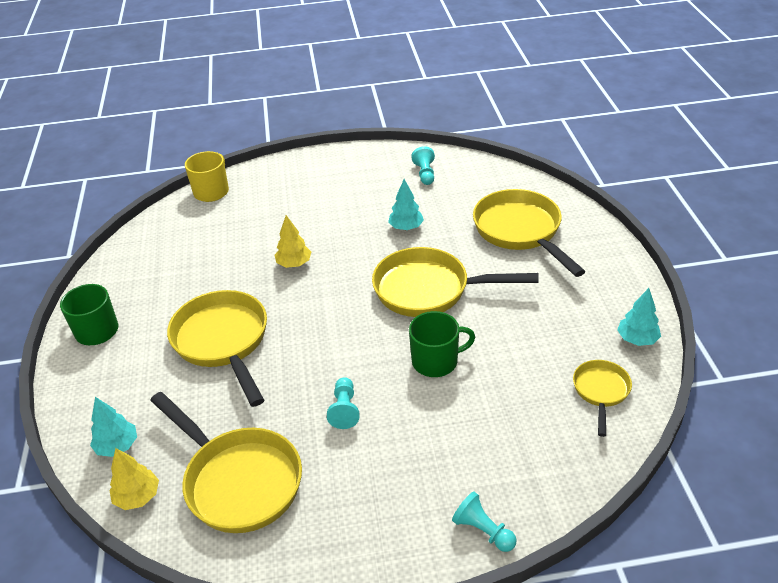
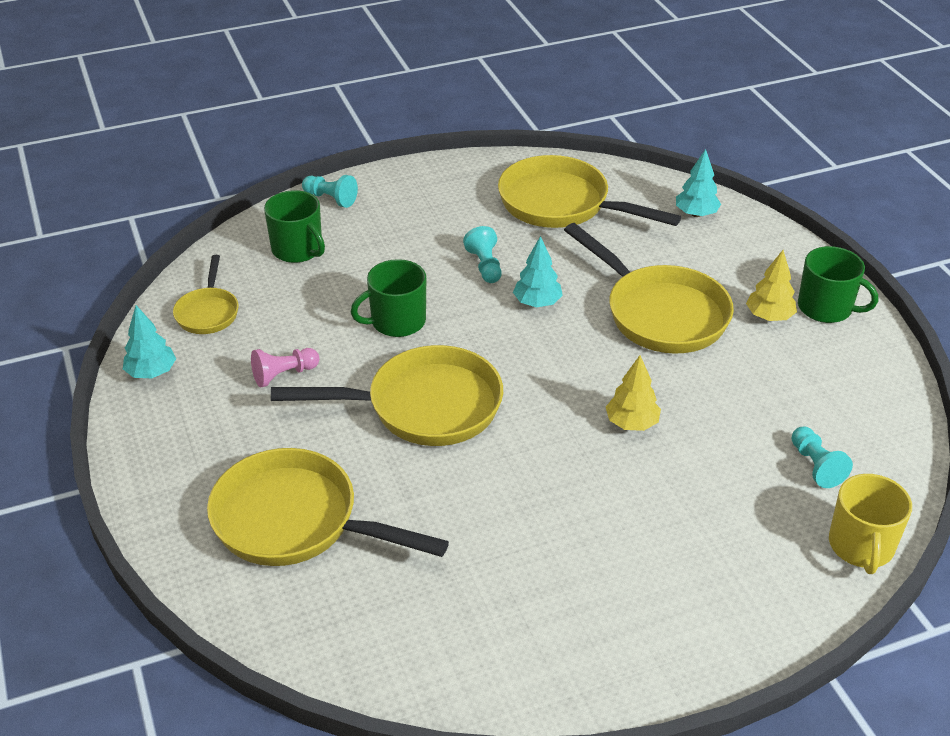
camera: 165 degrees right, 0 degrees up
yellow tree [109,448,159,510] -> yellow tree moved to [746,250,797,321]
turquoise tree [388,179,424,230] -> turquoise tree moved to [513,236,563,307]
turquoise pawn [411,146,435,185] -> turquoise pawn moved to [791,427,853,488]
yellow pan [473,189,586,277] -> yellow pan turned 150 degrees clockwise [207,448,449,566]
none -> pink pawn [251,348,319,387]
none -> green mug [264,190,325,263]

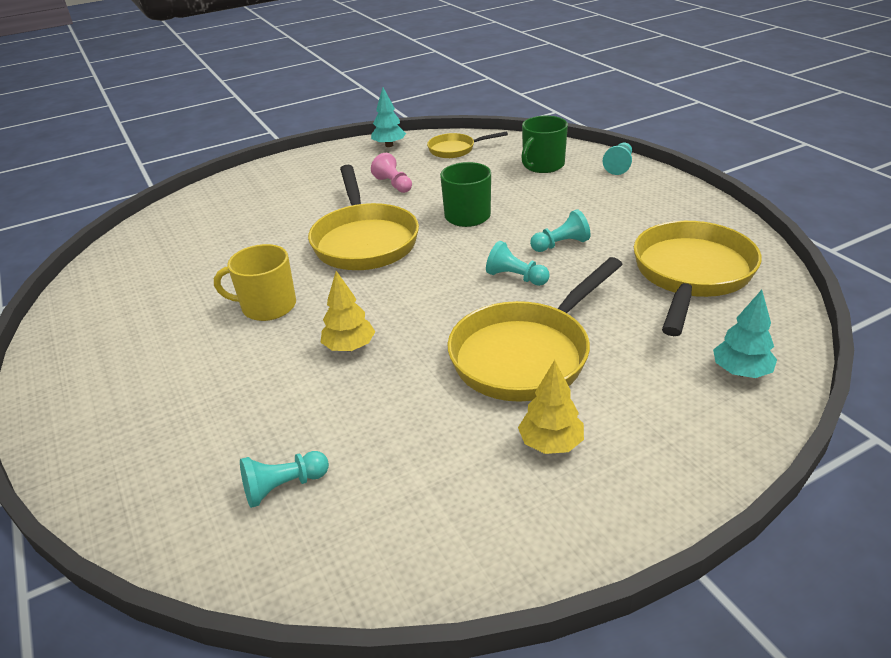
camera: 85 degrees right, 5 degrees down
yellow pan [207,448,449,566] -> none
turquoise tree [513,236,563,307] -> turquoise pawn [486,241,550,286]
green mug [798,246,878,323] -> none
yellow mug [829,474,912,574] -> yellow mug moved to [214,244,296,321]

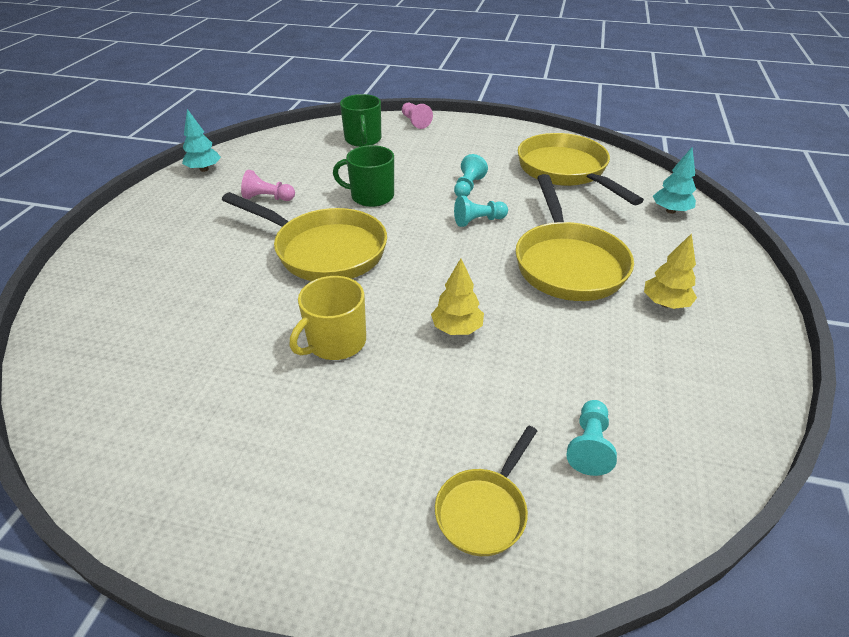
camera: 50 degrees left, 5 degrees up
yellow pan [427,131,508,158] -> yellow pan moved to [435,426,537,556]
turquoise pawn [603,143,632,175] -> pink pawn [402,103,433,129]

